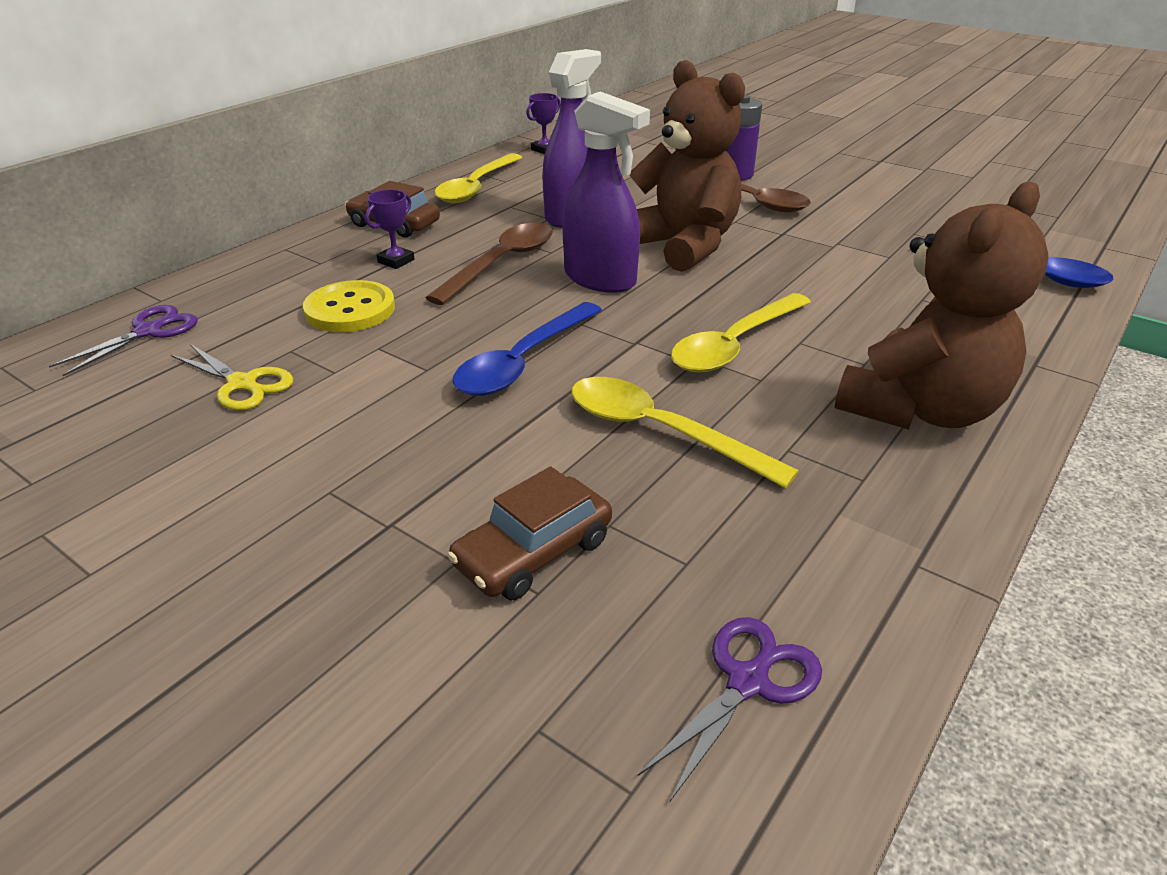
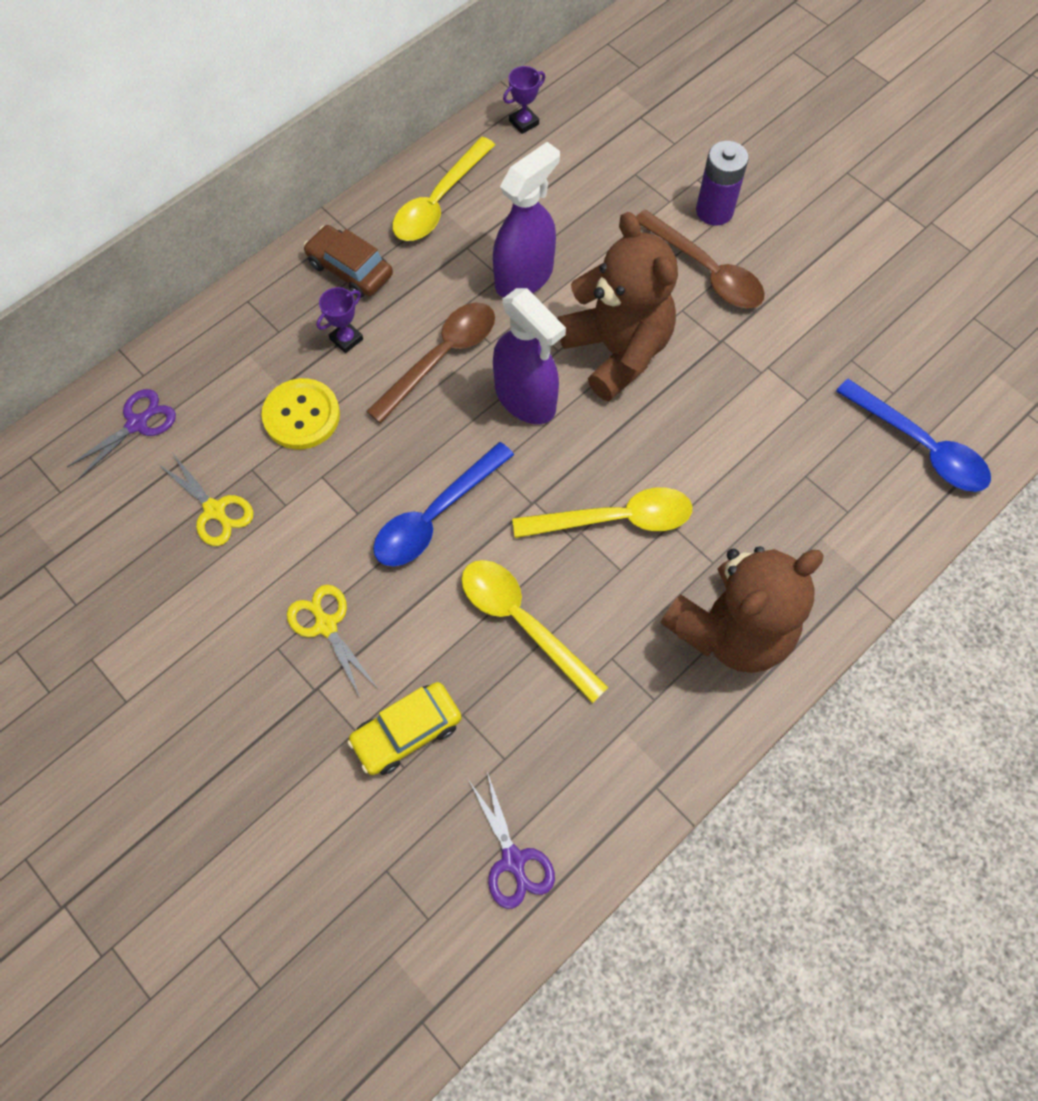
camera: 10 degrees right, 30 degrees up
brown car [447,466,612,600] -> yellow car [347,682,462,775]
purple scissors [638,617,822,803] -> purple scissors turned 105 degrees clockwise [468,772,555,909]
yellow spoon [671,293,811,373] -> yellow spoon turned 150 degrees counterclockwise [512,487,692,538]
none -> yellow scissors [287,585,376,697]

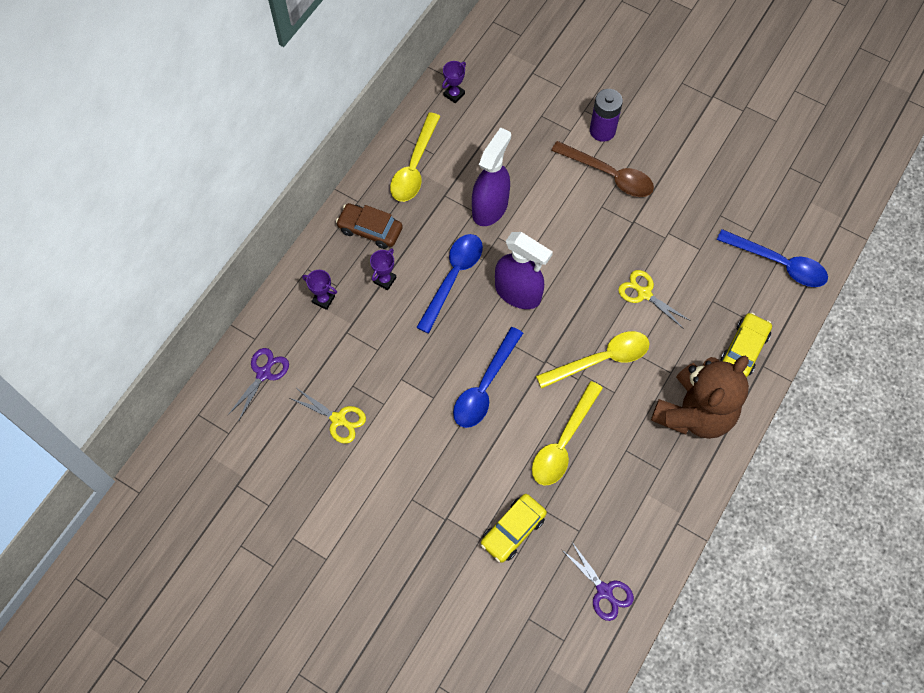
camera: 15 degrees left, 0 degrees up
yellow button [261,378,340,449] -> none
yellow scissors [287,585,376,697] -> yellow scissors moved to [618,270,691,329]
brown spoon [366,303,495,423] -> blue spoon [416,234,483,333]
yellow spoon [461,560,608,703] -> yellow spoon turned 90 degrees counterclockwise [532,381,603,486]
brown teddy bear [557,212,678,401] -> none
none -> purple trophy [302,270,337,310]
none -> yellow car [720,313,772,377]

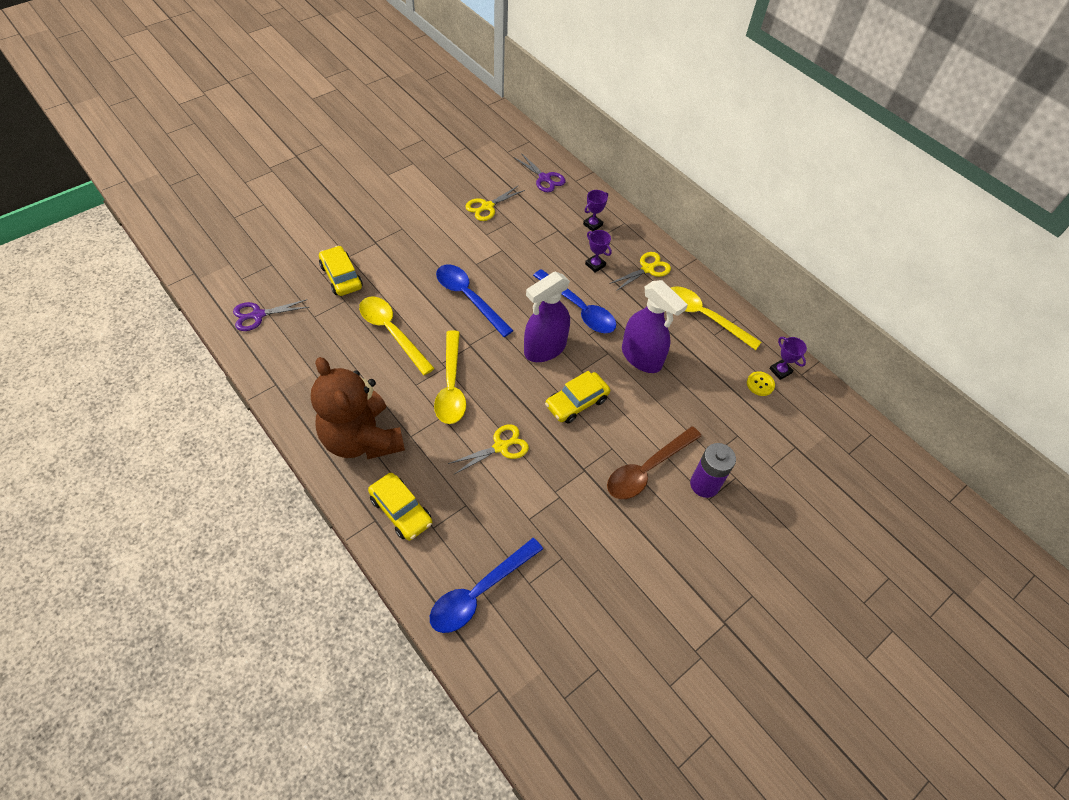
camera: 105 degrees right, 10 degrees down
brown car [336,203,403,249] -> yellow scissors [609,252,671,292]
none -> yellow car [545,371,610,424]
none -> yellow button [747,371,775,396]

